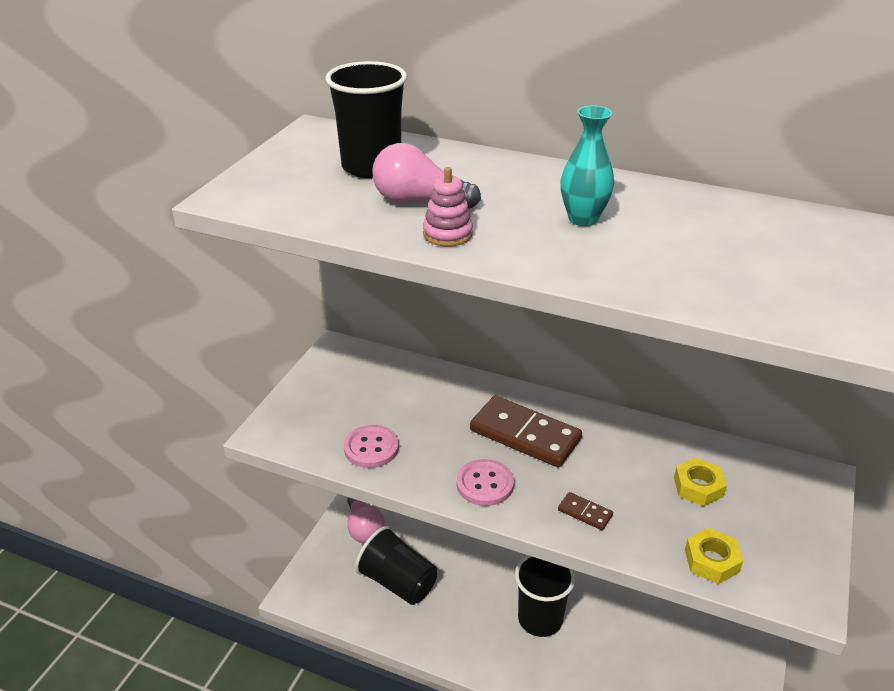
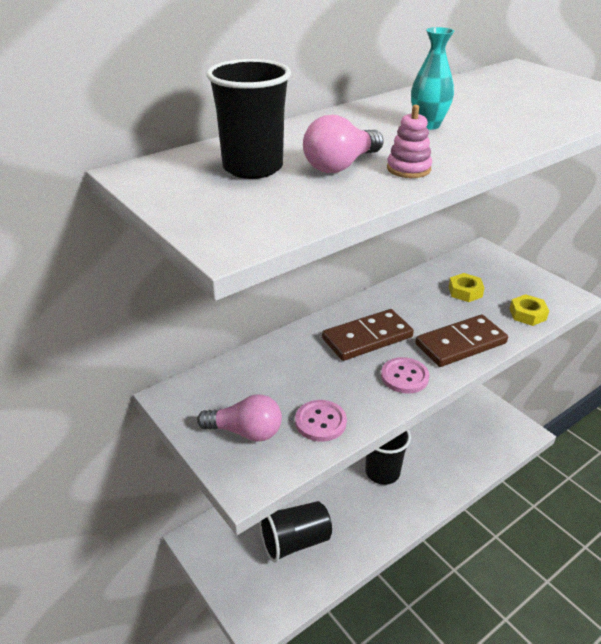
camera: 60 degrees left, 0 degrees up
pink light bulb [347,497,385,543] -> pink light bulb moved to [197,394,282,442]
brown domino [558,492,613,530] -> brown domino [415,315,508,367], size x2.26

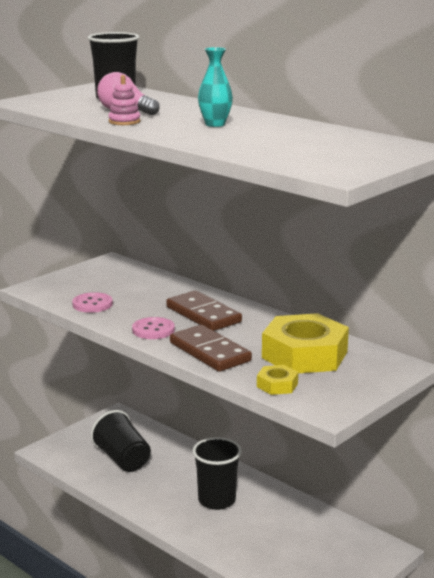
camera: 80 degrees right, 15 degrees down
pink light bulb [197,394,282,442] -> none
yellow nut [449,273,484,302] -> yellow nut [262,313,349,373], size x2.22

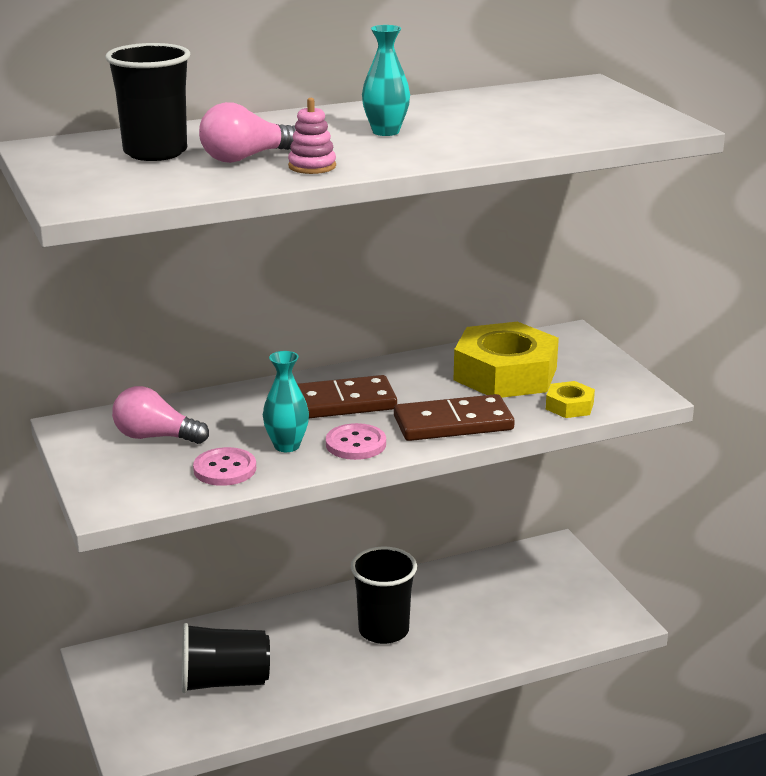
camera: 65 degrees left, 5 degrees up
none -> pink light bulb [112,386,209,444]
none -> turquoise vase [263,351,309,452]

